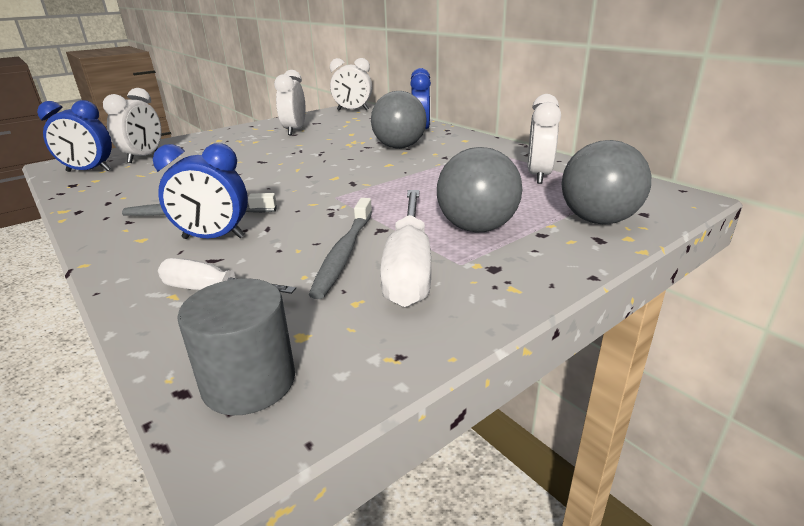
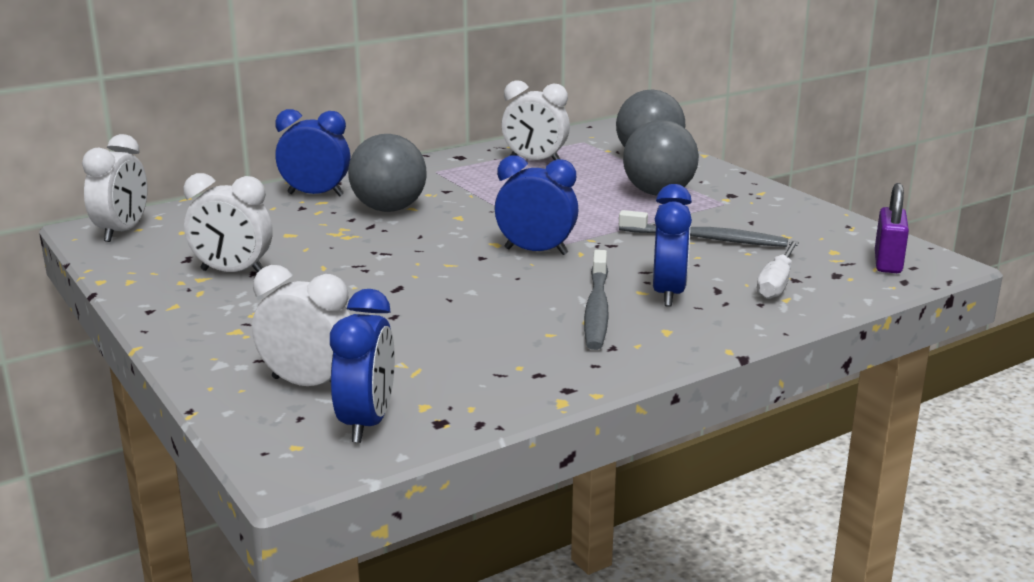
camera: 85 degrees left, 5 degrees down
grey cylinder [177,278,295,415] -> purple padlock [875,183,909,273]
white screwdriver [380,190,431,307] -> none
none -> blue clock [495,155,579,255]

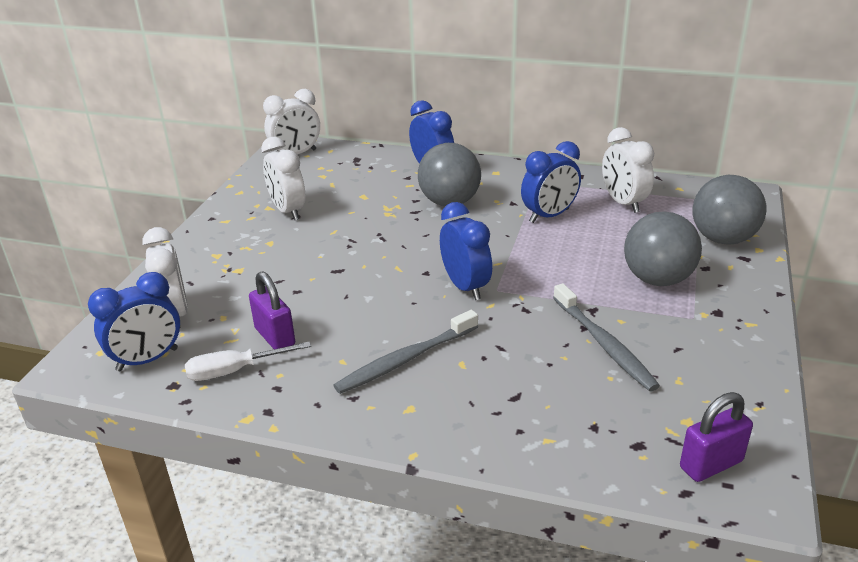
camera: 50 degrees right, 10 degrees up
blue clock [653,184,692,307] -> blue clock moved to [521,141,581,223]
white screwdriver [757,240,799,299] -> white screwdriver moved to [185,341,311,381]
none -> purple padlock [249,271,295,349]

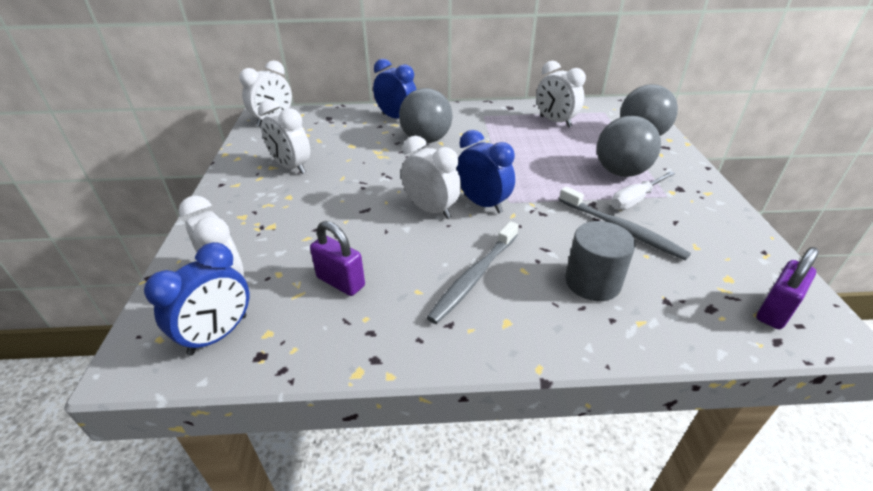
camera: 20 degrees left, 5 degrees up
white screwdriver [185,341,311,381] -> white screwdriver moved to [611,171,675,210]
blue clock [521,141,581,223] -> none
none -> white clock [401,136,461,219]
none -> grey cylinder [565,221,636,301]

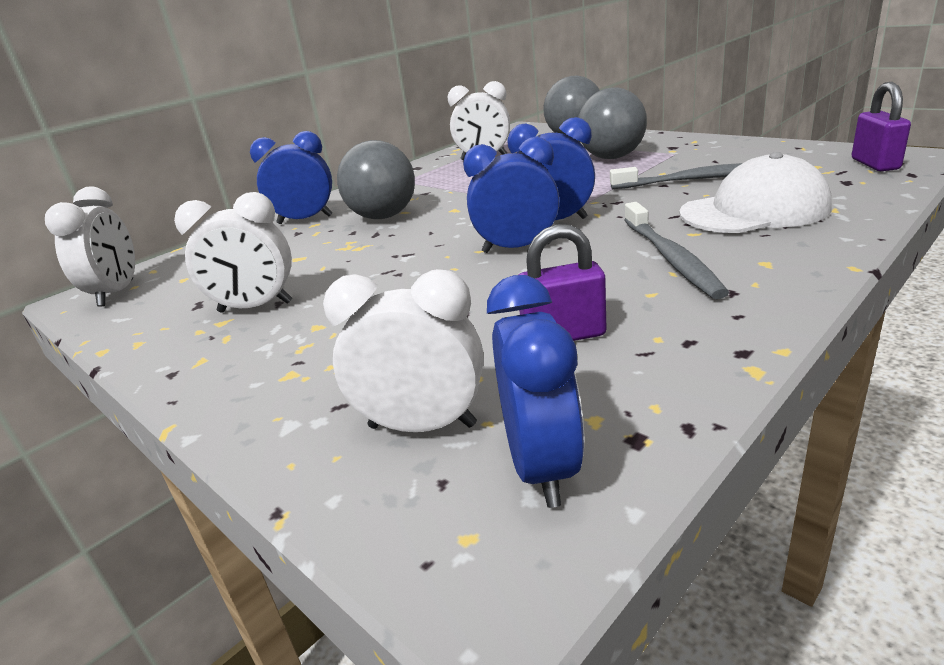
camera: 40 degrees left, 10 degrees down
white clock [401,136,461,219] -> blue clock [463,137,559,253]
grey cylinder [565,221,636,301] -> white cap [679,152,832,233]
white screwdriver [611,171,675,210] -> none

